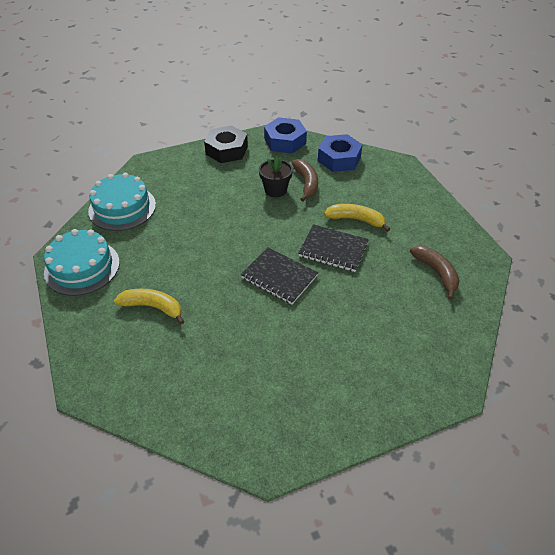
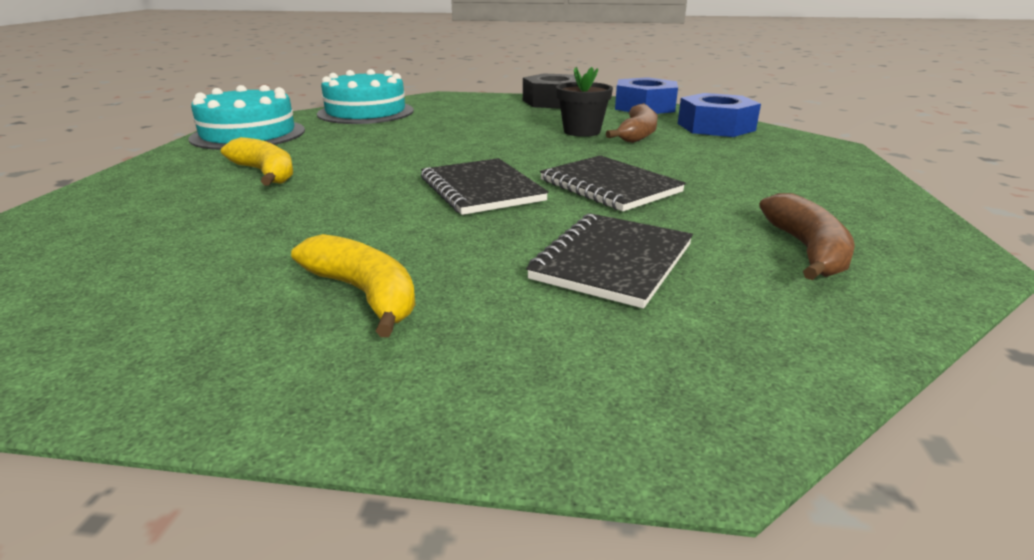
camera: 30 degrees right, 20 degrees down
yellow banana [324,204,390,232] -> yellow banana moved to [291,234,416,337]
none -> black notebook [526,214,693,309]

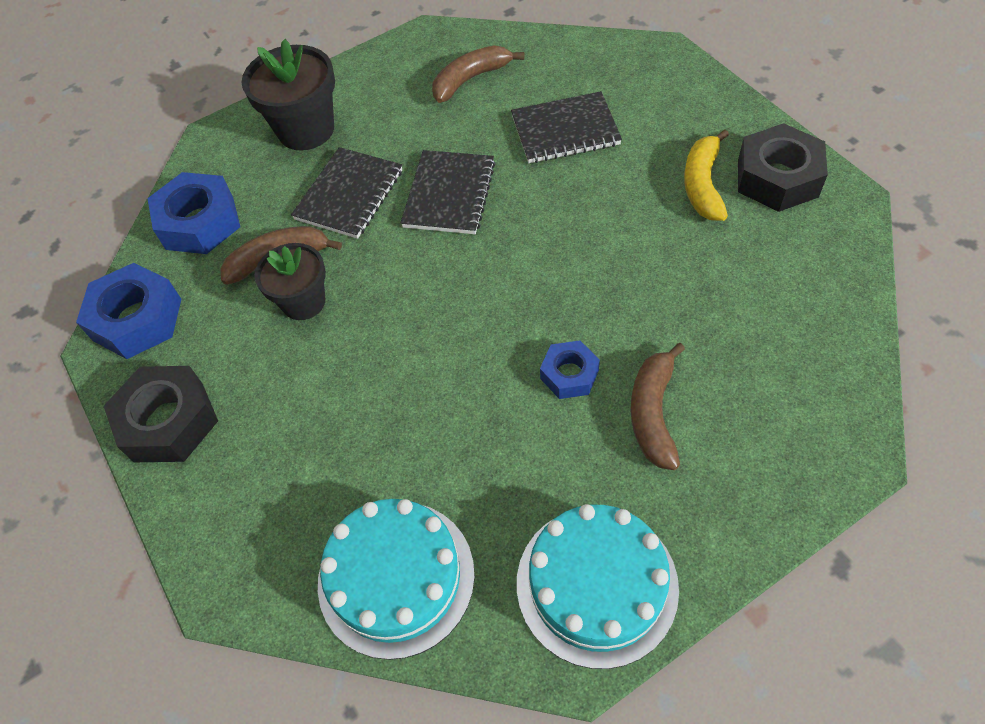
camera: 125 degrees left, 30 degrees up
yellow banana [221,137,293,185] -> brown banana [631,343,685,470]
black notebook [421,158,549,215] -> black notebook moved to [291,147,402,239]
none -> black flower pot [242,39,335,150]
none -> blue nut [540,340,600,399]
none -> black nut [738,123,828,212]

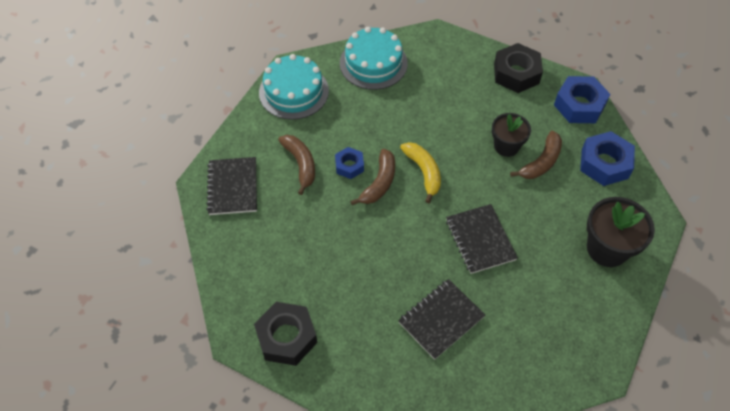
camera: 145 degrees right, 0 degrees up
black notebook [291,147,402,239] -> black notebook moved to [206,157,257,215]
brown banana [432,45,524,103] -> brown banana moved to [350,149,395,205]
yellow banana [684,129,729,221] -> yellow banana moved to [400,142,441,203]

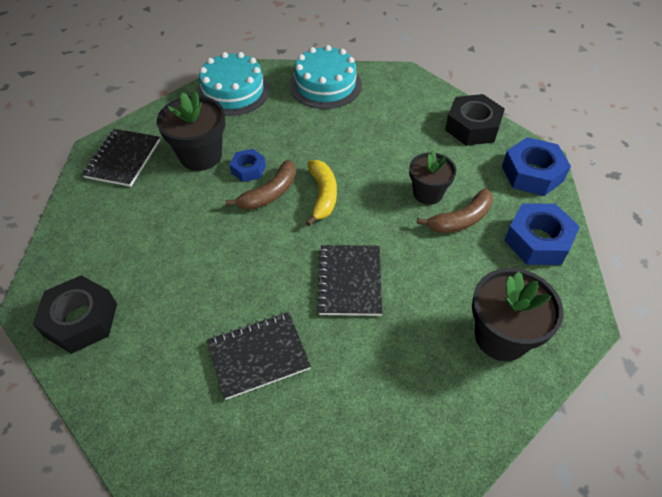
camera: 20 degrees right, 5 degrees down
brown banana [278,135,315,195] -> black flower pot [157,91,226,171]

